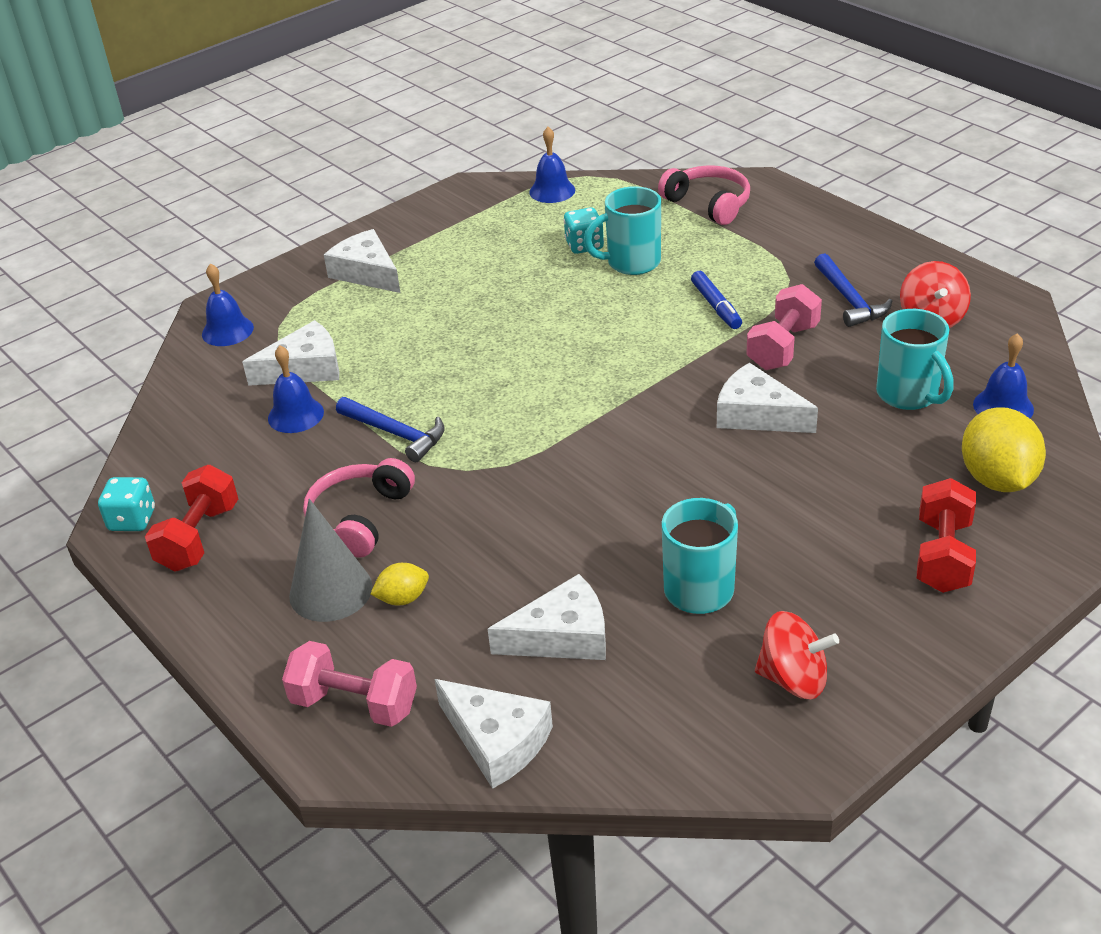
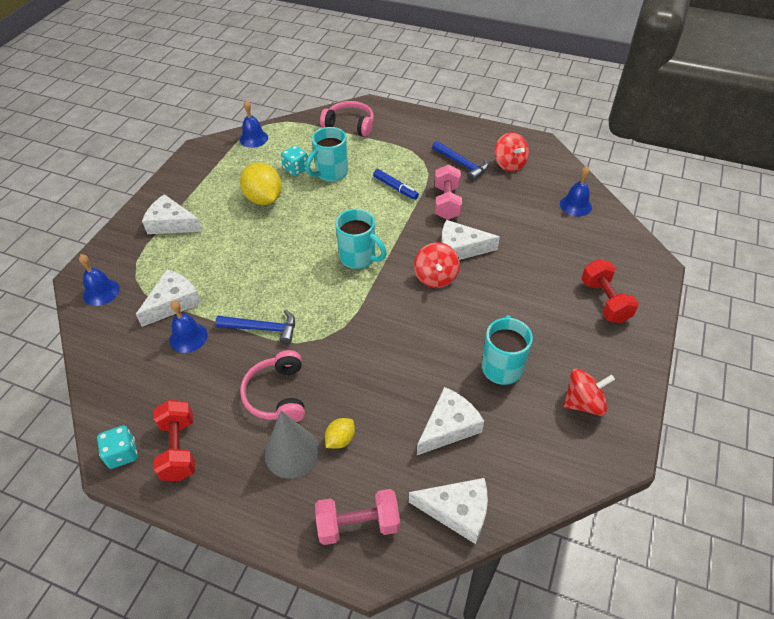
camera: 30 degrees left, 10 degrees up
turquoise mug [876,309,954,410] -> turquoise mug moved to [335,209,387,269]
yellow lemon [962,407,1046,492] -> yellow lemon moved to [240,162,282,205]
none -> red spinning top [414,242,460,288]

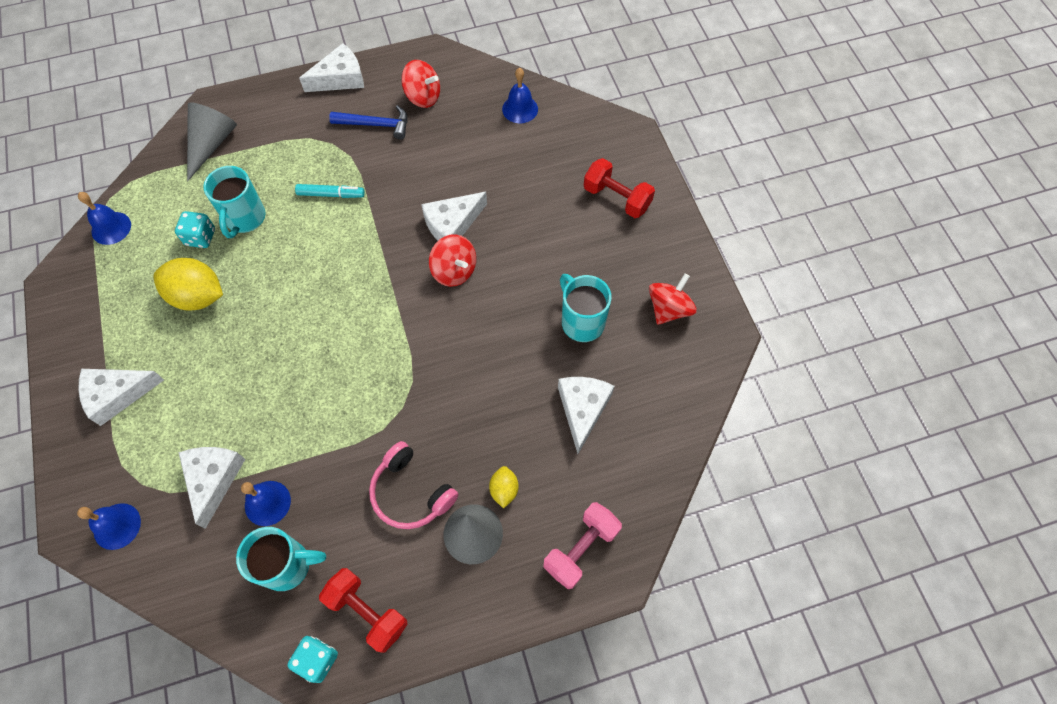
camera: 40 degrees left, 15 degrees up
blue hammer [215,310,295,344] -> none
pink headphones [320,101,374,137] -> grey cone [187,102,237,182]
turquoise mug [335,209,387,269] -> turquoise mug moved to [236,527,326,591]
blue marker [373,169,419,200] -> turquoise marker [295,184,365,198]
white cheese [409,478,488,544] -> white cheese moved to [299,43,364,92]
pink dumbbell [435,164,462,220] -> none

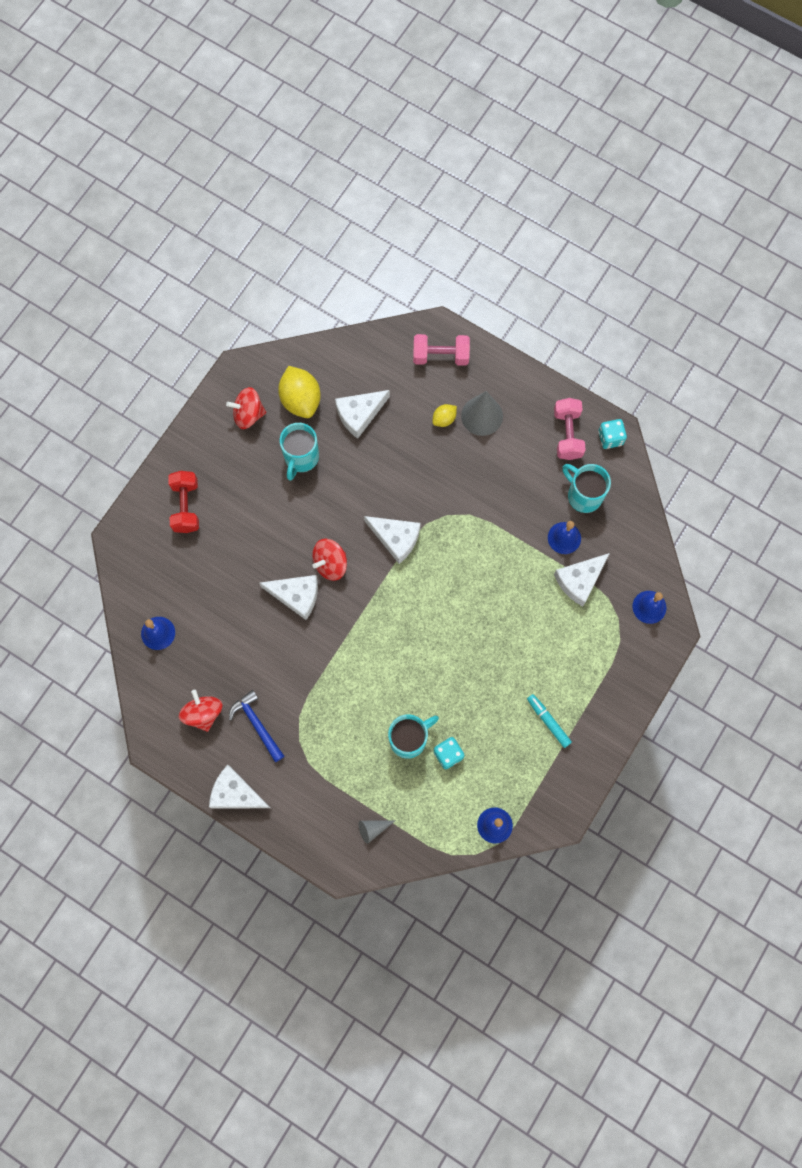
camera: 130 degrees left, 10 degrees up
white cheese [78,369,164,426] -> white cheese moved to [364,516,421,564]
yellow lemon [154,258,223,311] -> yellow lemon moved to [278,366,321,418]
grey cone [187,102,237,182] -> grey cone [359,820,396,844], size x0.52
turquoise marker [295,184,365,198] -> turquoise marker moved to [527,694,572,748]
red dumbbell [319,568,407,652] -> pink dumbbell [554,398,586,460]
pink headphones [369,441,458,529] -> none
red spinning top [429,234,476,287] -> red spinning top turned 135 degrees counterclockwise [312,539,347,581]

